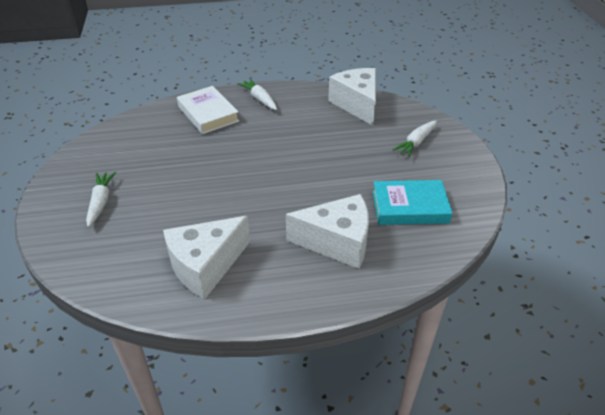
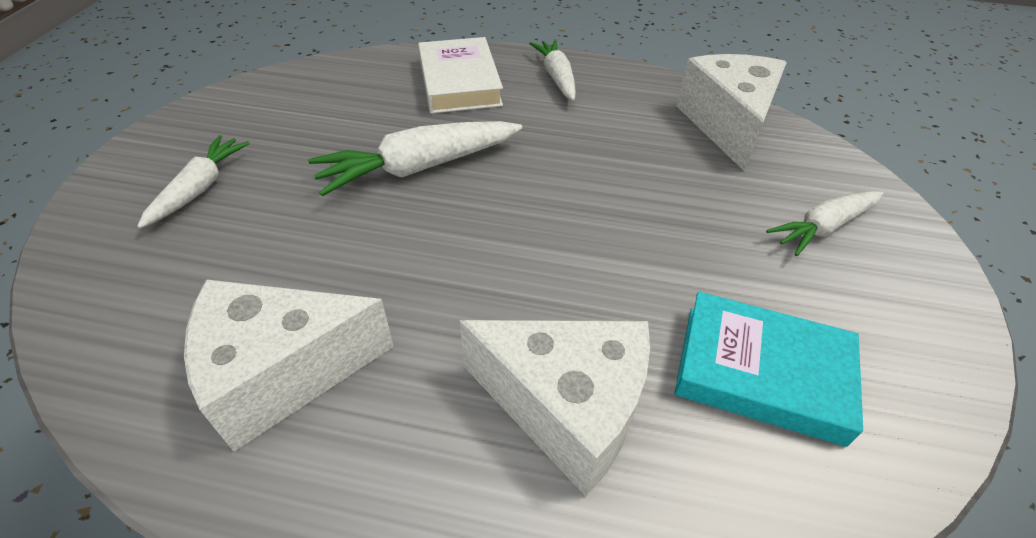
camera: 20 degrees right, 5 degrees up
none -> white carrot [308,121,522,196]

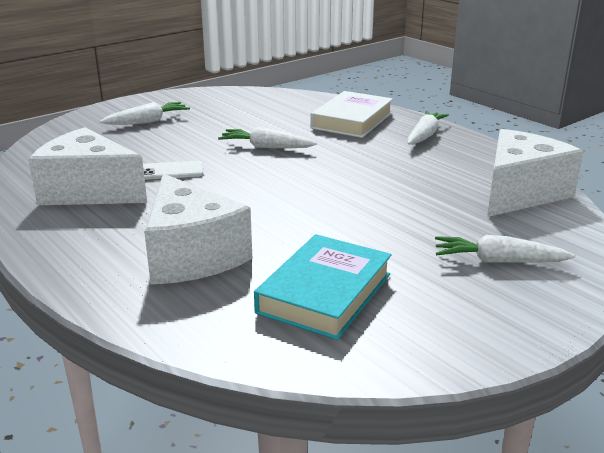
camera: 40 degrees right, 20 degrees down
white carrot [308,121,522,196] -> white carrot [218,127,317,148], size x0.64
turquoise book [675,291,863,447] -> turquoise book turned 60 degrees clockwise [254,234,392,340]
none -> white phone [143,161,203,180]

